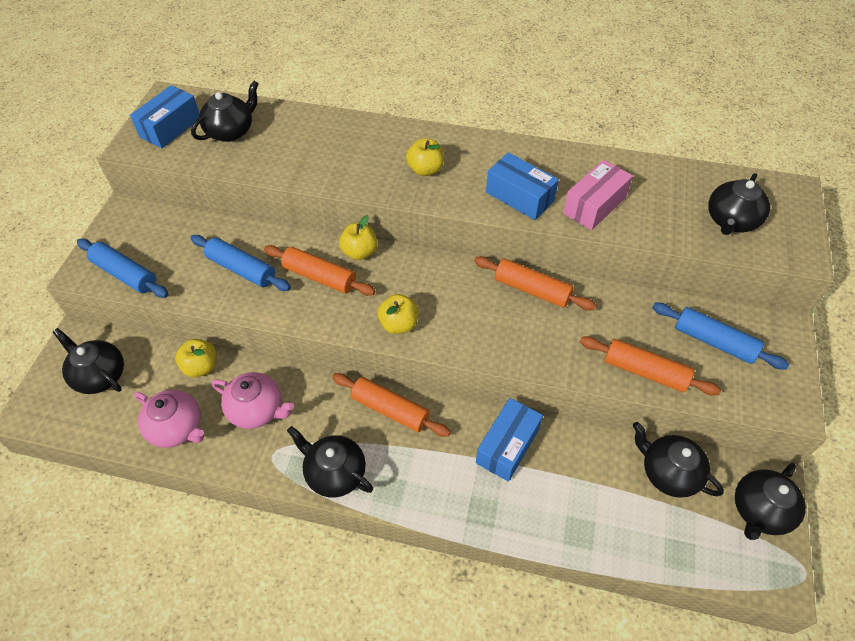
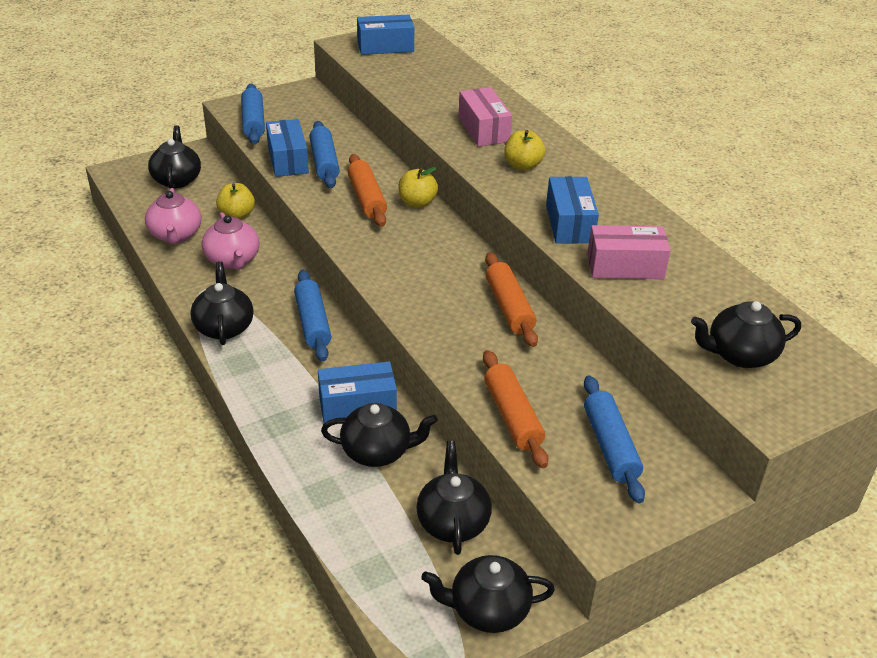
camera: 45 degrees right, 15 degrees down
black teapot [191,81,259,142] -> black teapot moved to [321,403,438,467]
orange rolling pin [332,373,451,437] -> blue rolling pin [294,270,332,361]
yellow apple [377,294,419,334] -> none
none -> blue box [266,119,309,177]
none -> pink box [458,87,512,147]

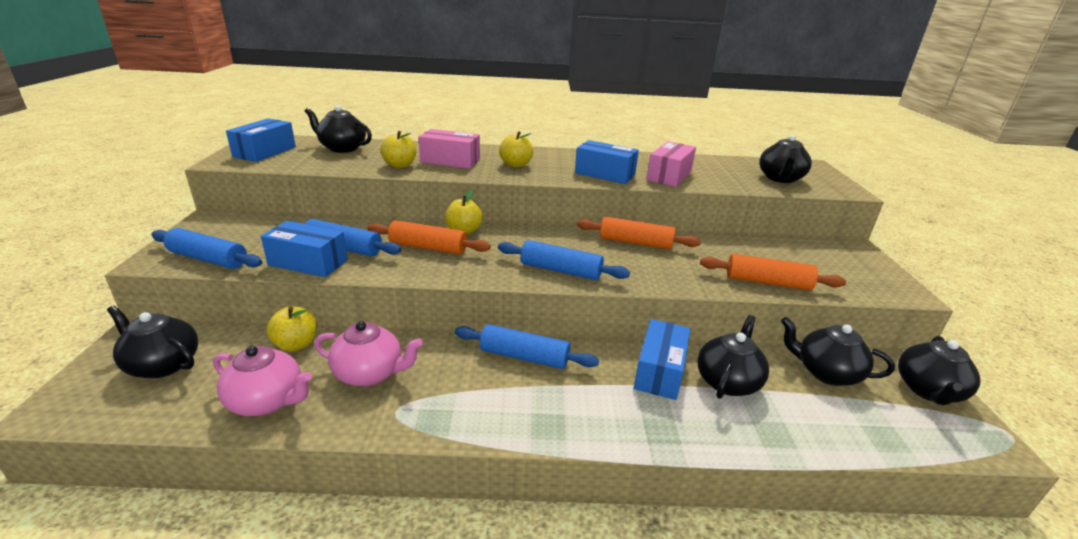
camera: 60 degrees left, 10 degrees down
black teapot [191,261,253,345] -> black teapot moved to [305,105,372,153]
blue rolling pin [584,375,645,503] -> blue rolling pin moved to [498,240,630,280]
none -> yellow apple [380,131,416,168]

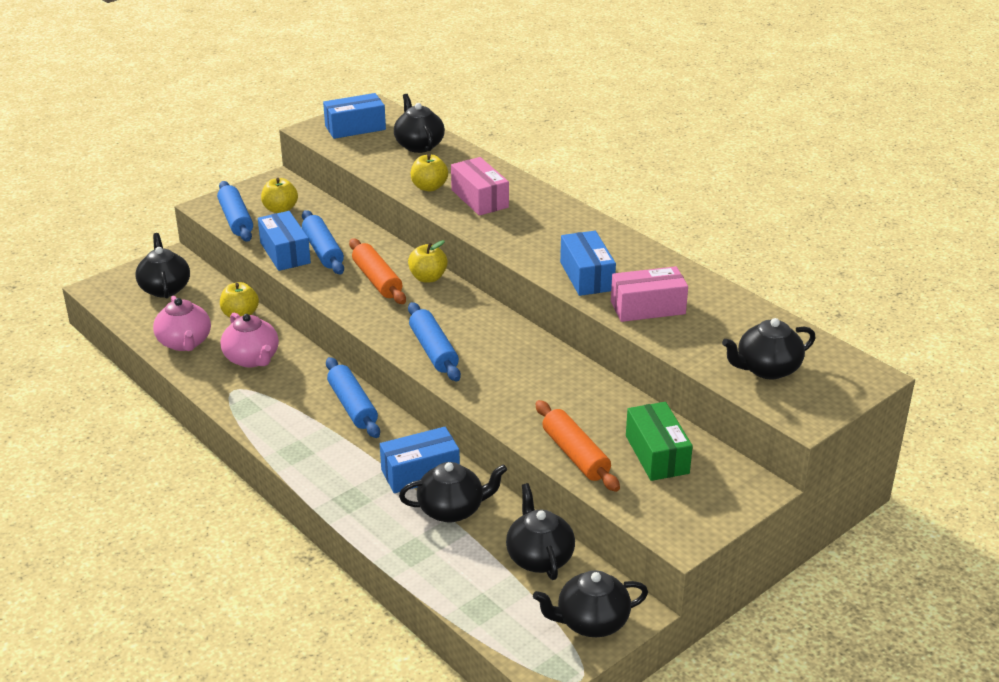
camera: 50 degrees right, 5 degrees up
yellow apple [499,131,533,168] -> yellow apple moved to [261,178,298,213]
orange rolling pin [577,216,701,250] -> none
none -> green box [626,402,693,481]

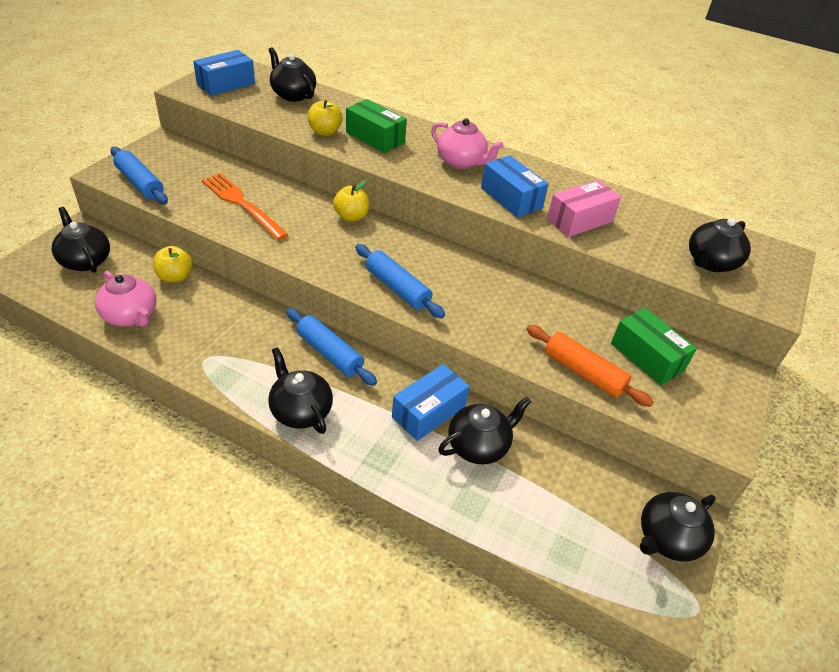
camera: 25 degrees left, 10 degrees up
pink teapot [220,313,279,367] -> pink teapot moved to [431,118,504,169]
blue box [258,211,311,271] -> none
yellow apple [261,178,298,213] -> none
blue rolling pin [302,210,344,275] -> orange fork [201,173,289,240]
orange rolling pin [349,239,406,304] -> none
pink box [451,157,509,216] -> green box [346,99,407,153]
black teapot [506,483,575,580] -> black teapot moved to [268,347,333,434]

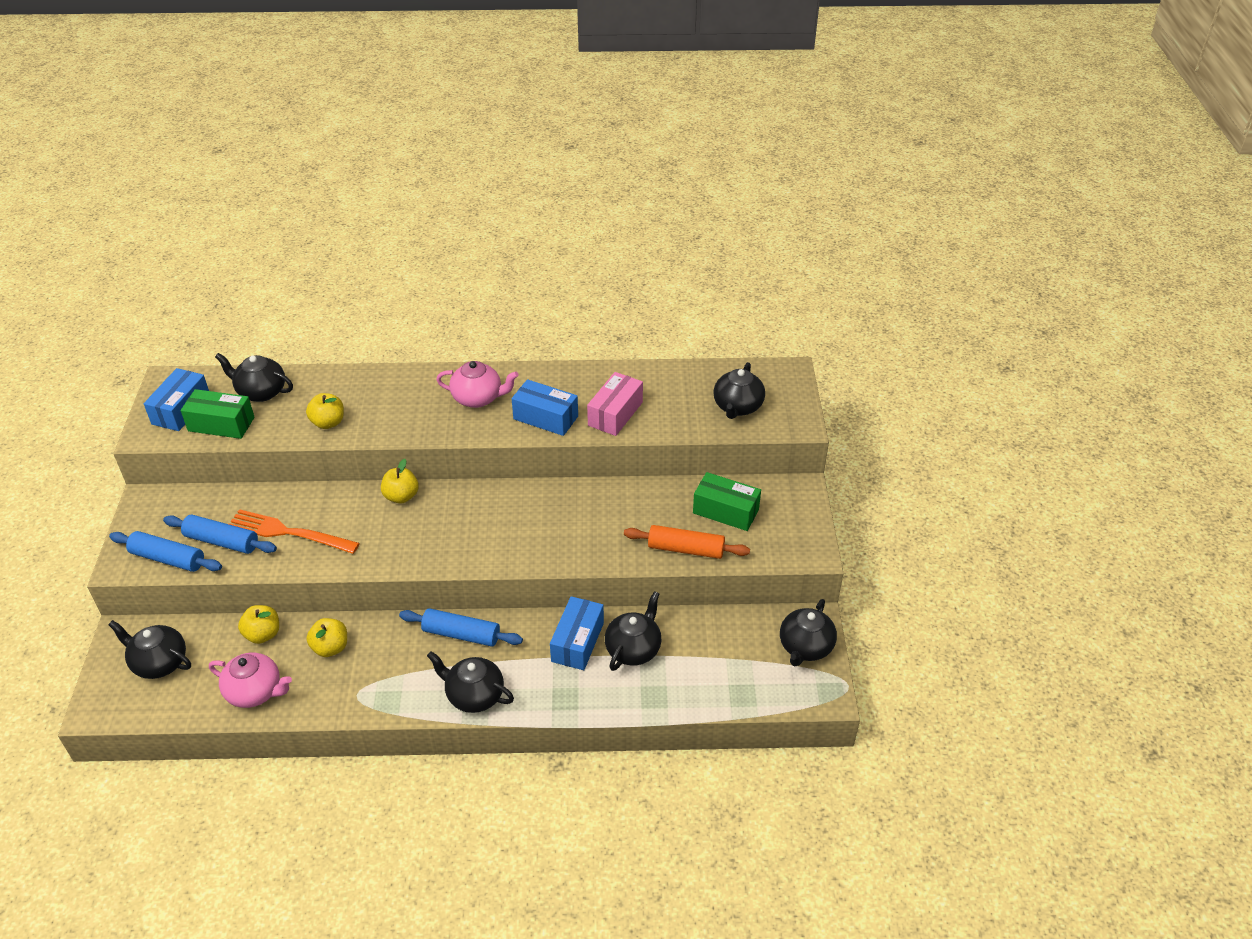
camera: 25 degrees left, 0 degrees up
green box [346,99,407,153] -> green box moved to [181,389,255,439]
blue rolling pin [355,244,445,319] -> blue rolling pin moved to [163,514,277,554]
none -> yellow apple [307,618,347,657]

